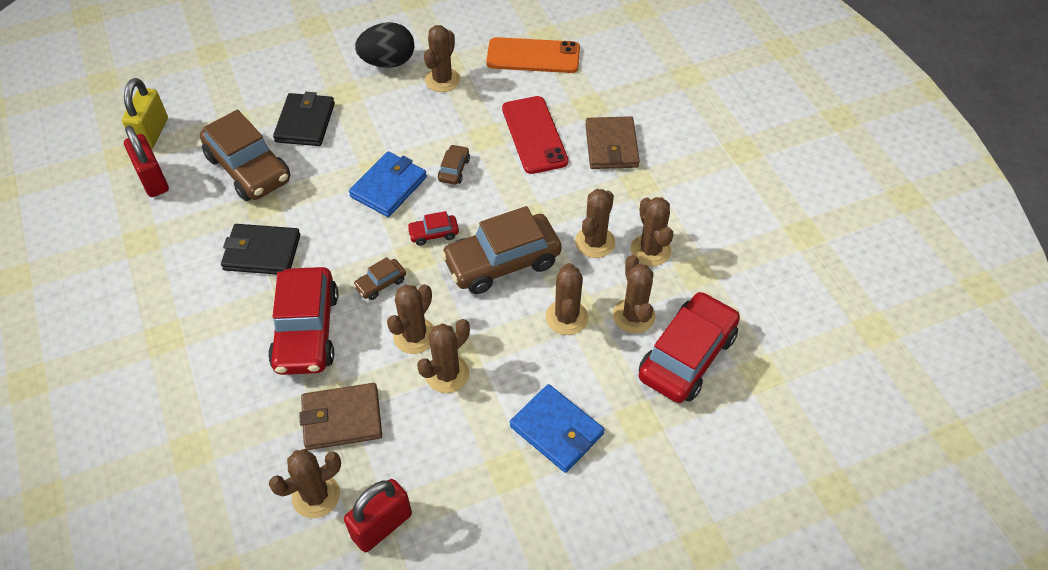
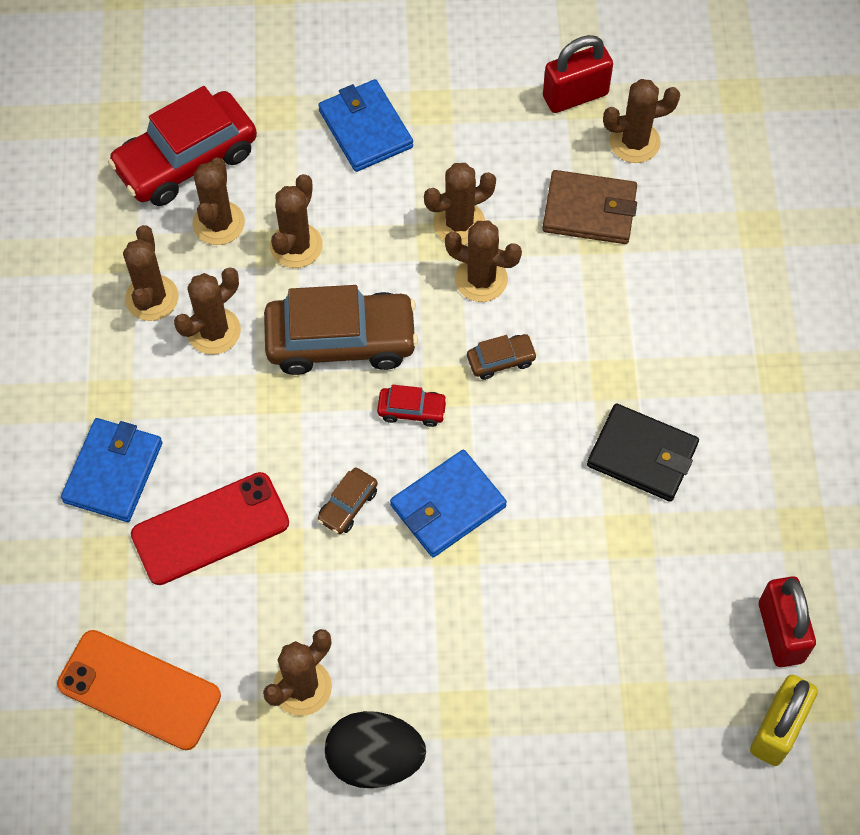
camera: 160 degrees left, 10 degrees up
brown car [200,110,290,201] -> none
red car [268,267,338,375] -> none
black wallet [273,92,335,146] -> none
brown cactus [387,284,434,354] -> brown cactus turned 60 degrees clockwise [445,220,522,302]
red phone [502,96,569,174] -> red phone turned 60 degrees clockwise [131,472,289,585]
brown wallet [585,116,640,169] -> blue wallet [61,418,162,522]

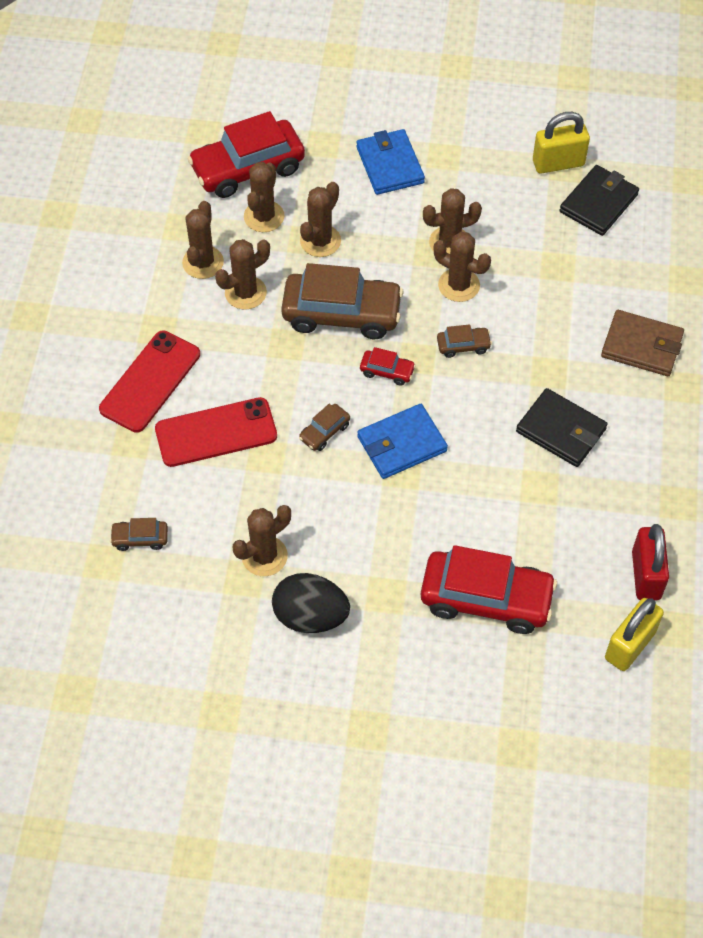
camera: 10 degrees right, 5 degrees down
orange phone [57,630,221,750] -> brown car [110,518,168,551]
blue wallet [61,418,162,522] -> red phone [99,330,200,433]
brown wallet [542,170,637,244] -> brown wallet moved to [601,310,684,376]
red padlock [543,35,613,113] -> yellow padlock [533,112,590,174]
brown cactus [603,79,680,163] -> black wallet [560,165,639,236]
none -> red car [421,545,557,634]

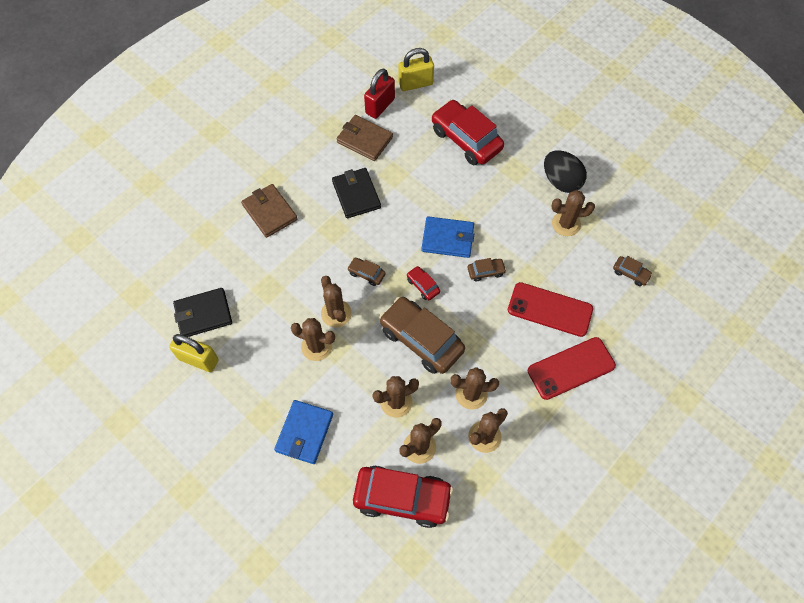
camera: 145 degrees left, 5 degrees up
none -> brown wallet [336,115,393,161]

